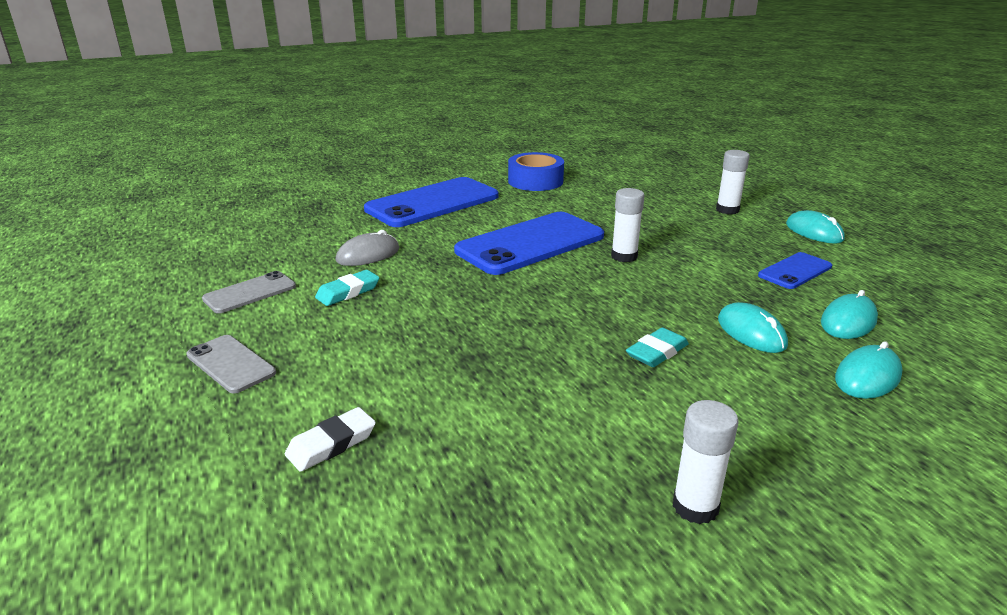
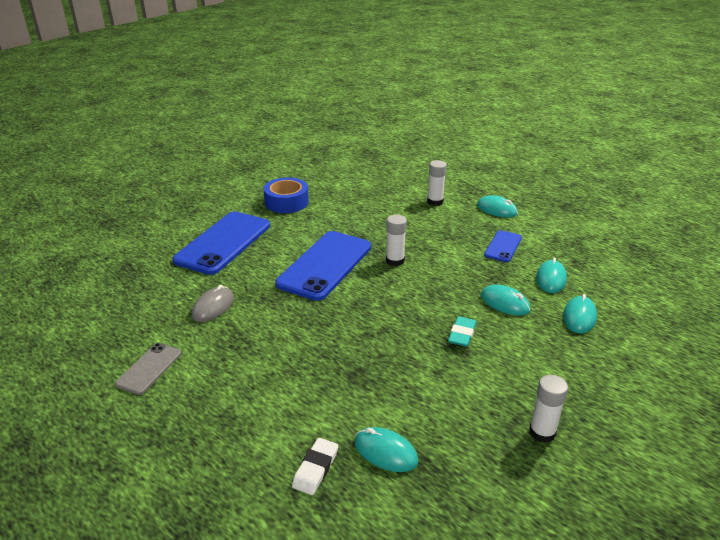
camera: 25 degrees left, 5 degrees up
grey phone [186,335,276,394] -> none
turquoise eraser [315,270,379,306] -> none
none -> turquoise mouse [354,427,418,472]

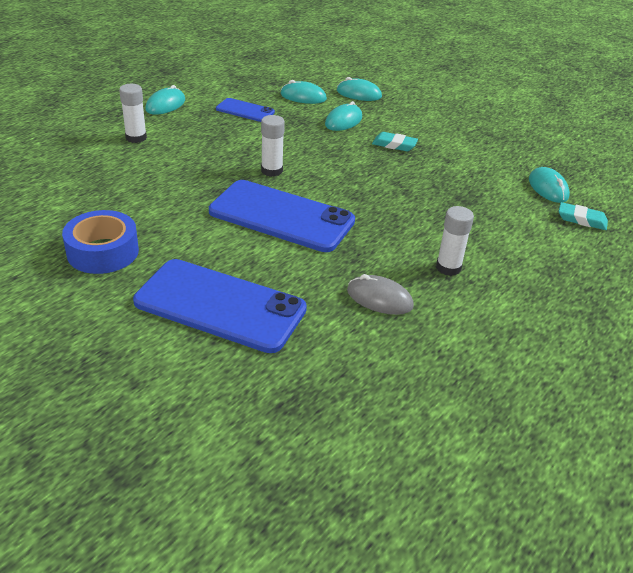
camera: 95 degrees left, 5 degrees up
grey phone [115,343,181,395] -> none
white eraser [292,438,338,495] -> turquoise eraser [559,202,608,230]
turquoise mouse [354,427,418,472] -> turquoise mouse turned 45 degrees counterclockwise [529,167,570,203]
white glue stick [529,375,568,443] -> white glue stick moved to [436,206,474,276]

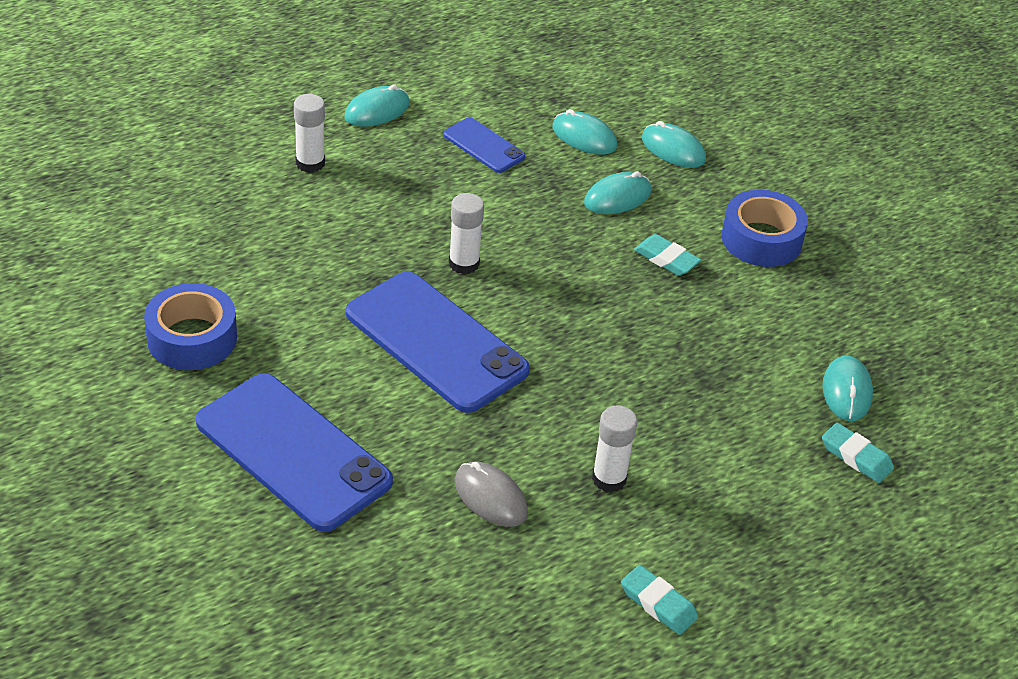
camera: 20 degrees right, 5 degrees up
none -> turquoise eraser [621,565,698,635]
none -> blue tape [722,190,808,267]

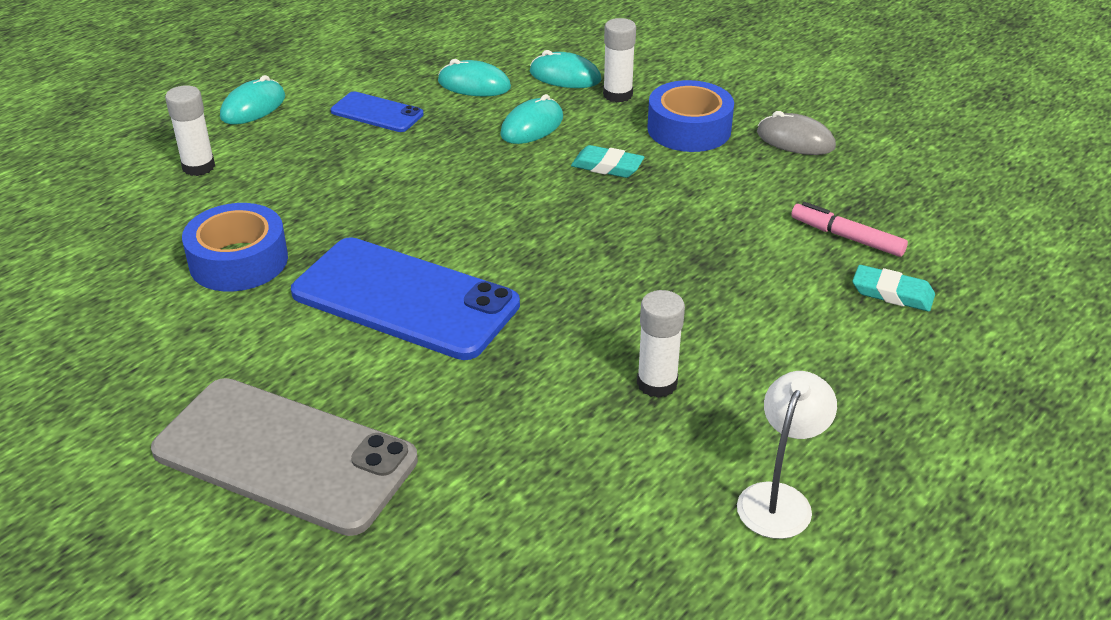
camera: 15 degrees left, 5 degrees down
blue tape [144,283,237,370] -> blue tape moved to [182,203,288,292]
blue phone [196,373,393,532] -> grey phone [151,378,418,536]
white glue stick [449,193,484,274] -> white glue stick moved to [603,18,636,103]
grey mouse [454,462,528,527] -> grey mouse moved to [757,111,836,155]
turquoise eraser [621,565,698,635] -> white lamp [737,371,837,539]
turquoise mouse [823,356,873,421] -> pink marker [791,202,908,257]

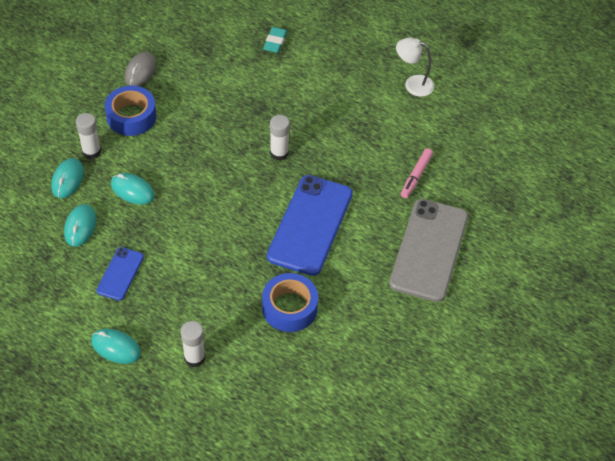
camera: 100 degrees left, 15 degrees up
turquoise eraser [571,145,644,178] -> none
white glue stick [637,290,685,398] -> white glue stick moved to [270,115,290,161]
pink marker [791,202,908,257] -> pink marker moved to [401,148,433,198]

